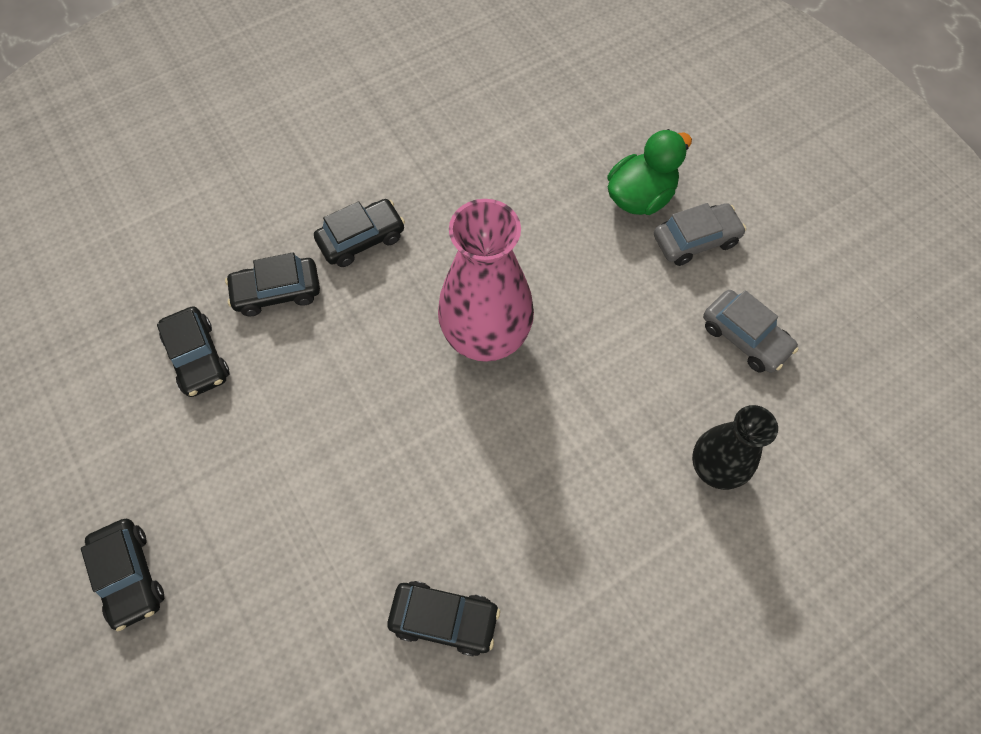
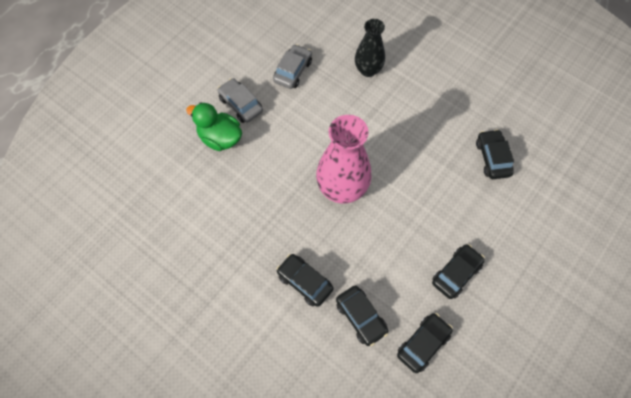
camera: 110 degrees left, 0 degrees up
black car [81,519,164,632] -> black car moved to [432,244,485,299]

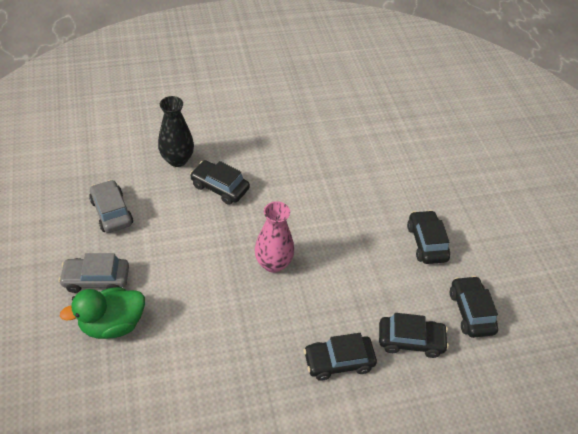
camera: 55 degrees left, 15 degrees down
pink vase [316,115,371,204] -> pink vase [255,201,294,273], size x0.62
black car [476,129,514,179] -> black car moved to [190,160,250,205]

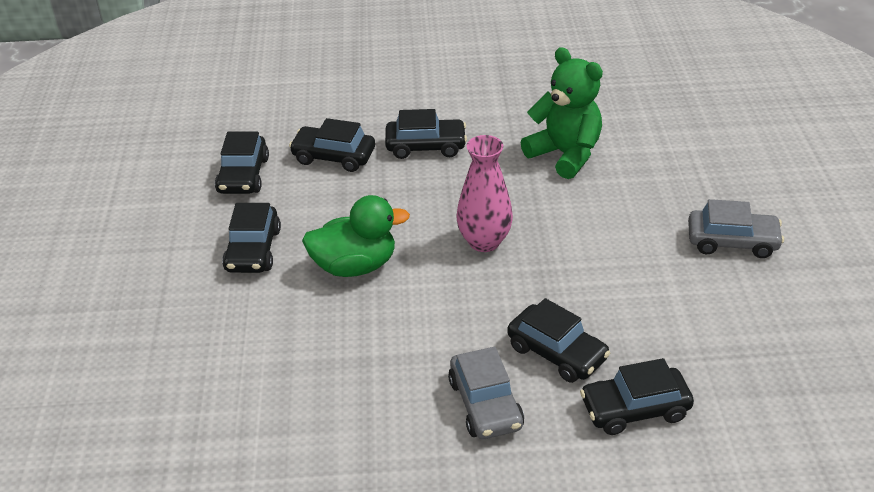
camera: 165 degrees left, 10 degrees down
green duck [60,287,145,339] -> green duck moved to [302,195,410,277]
grey car [89,180,133,233] -> grey car moved to [448,347,524,439]
black vase [158,96,194,167] -> black car [580,358,694,435]
none -> green teddy bear [521,47,603,179]

